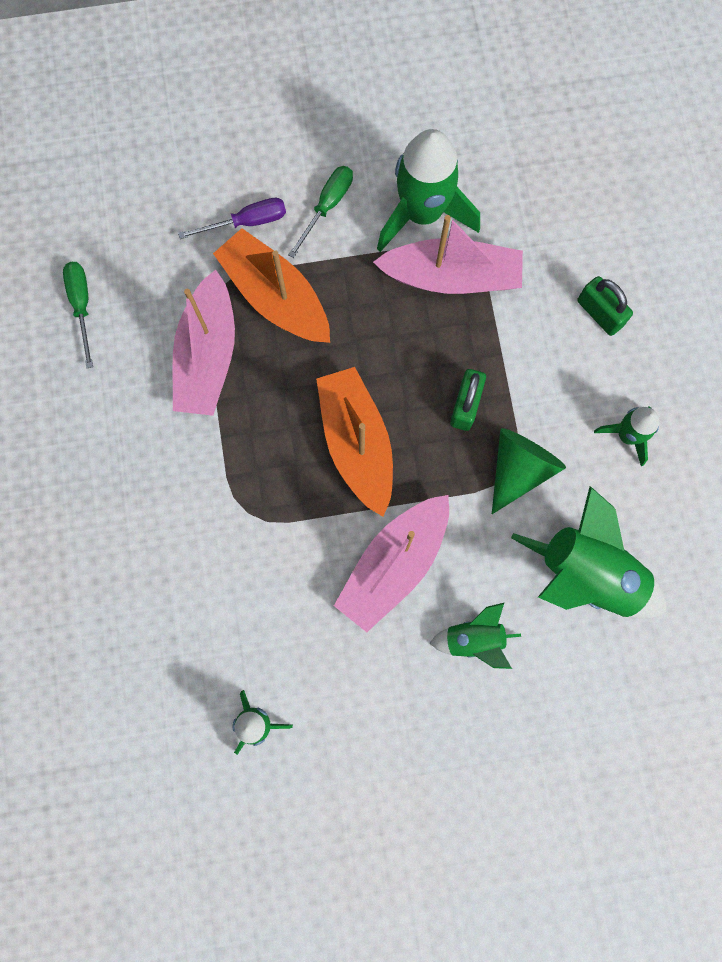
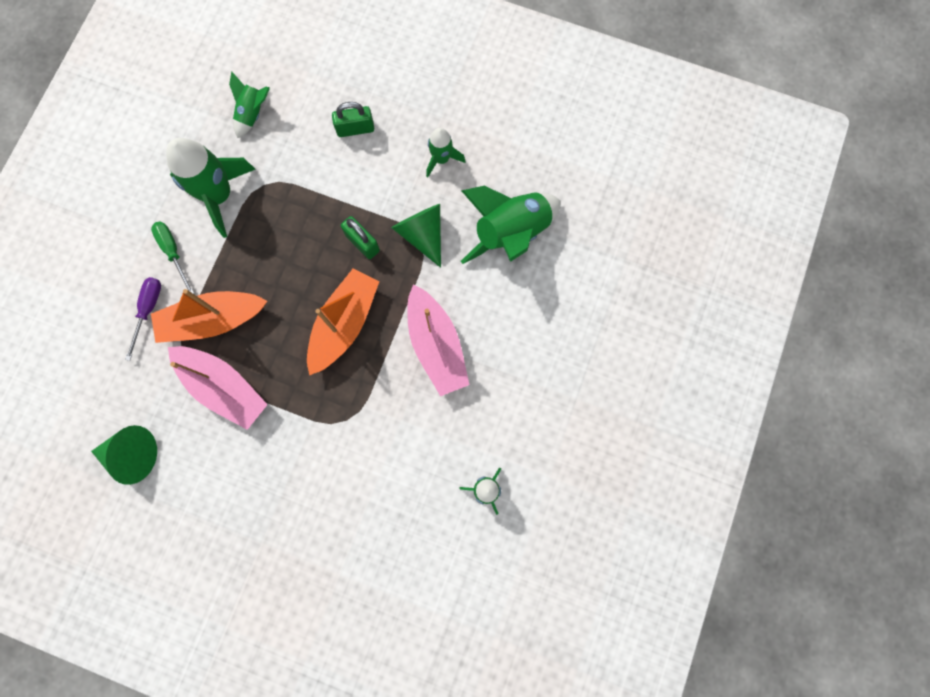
camera: 60 degrees left, 0 degrees up
green screwdriver [63,262,93,368] -> green cone [91,425,157,485]
orange boat [316,367,393,517] -> orange boat turned 105 degrees clockwise [307,268,380,376]
pink boat [373,215,523,294] -> none
green rocket [430,603,521,669] -> green rocket moved to [229,71,270,138]

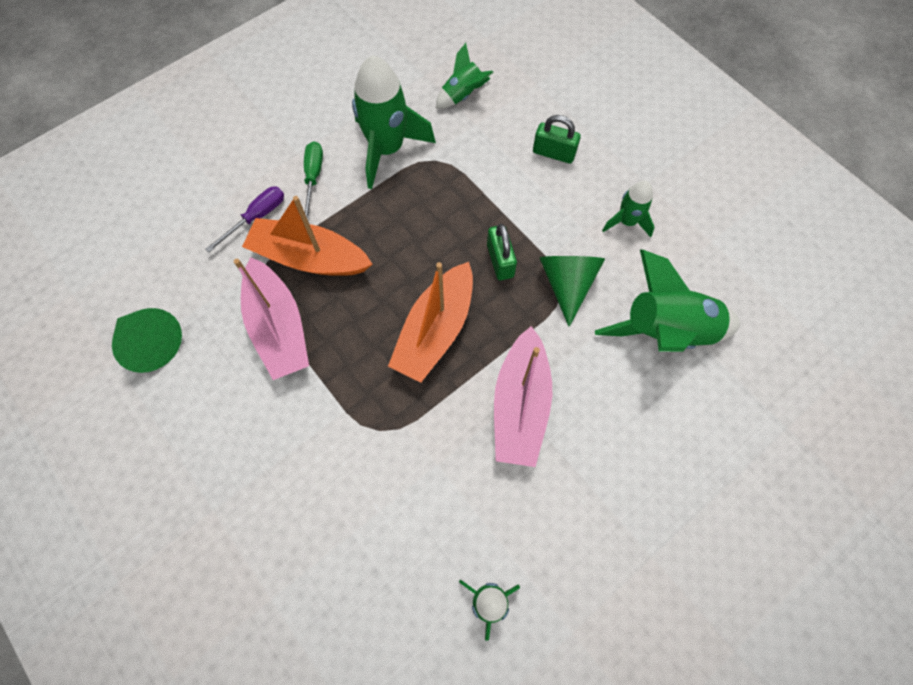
camera: 30 degrees right, 10 degrees down
orange boat [307,268,380,376] -> orange boat turned 150 degrees clockwise [388,262,473,383]

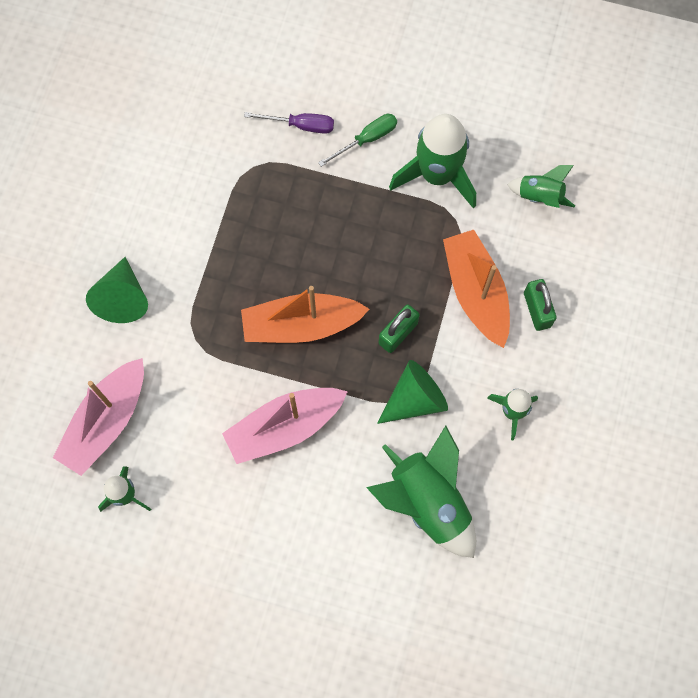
camera: 55 degrees right, 5 degrees up
green cone [112,308,182,373] -> green cone moved to [86,257,148,323]
pink boat [234,257,309,380] -> pink boat moved to [53,358,144,476]
orange boat [242,196,372,276] -> orange boat moved to [443,230,510,348]

